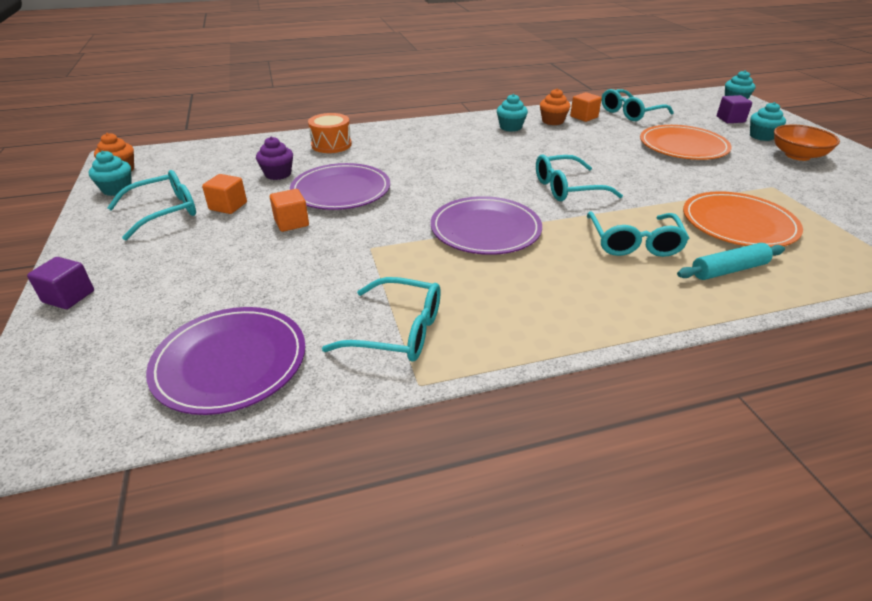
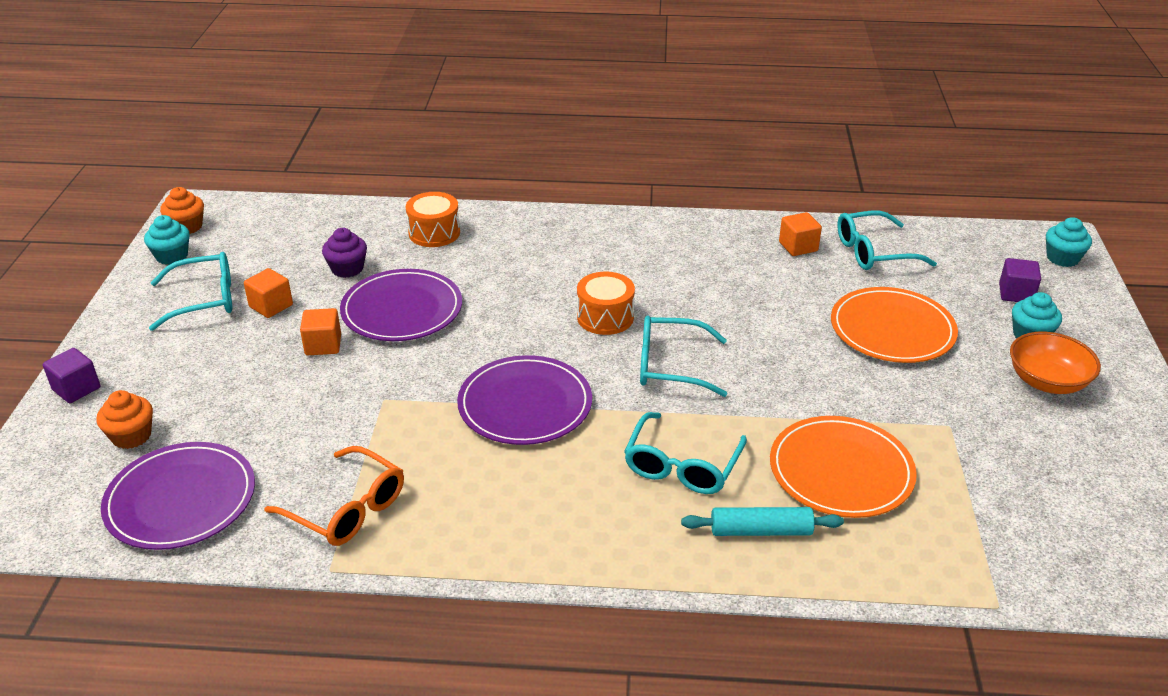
camera: 20 degrees right, 0 degrees up
turquoise glasses [322,277,441,362] -> orange glasses [264,446,404,546]
turquoise cupcake [497,94,528,132] -> none
orange cupcake [540,88,570,125] -> orange cupcake moved to [97,390,153,449]
none -> orange drum [577,272,635,335]

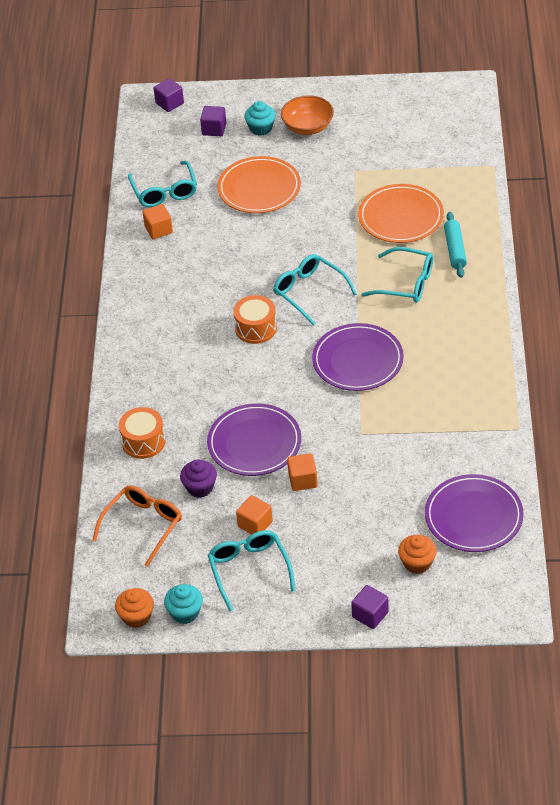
camera: 90 degrees left, 10 degrees up
orange glasses [264,446,404,546] -> orange glasses moved to [92,485,182,567]
turquoise glasses [640,316,727,397] -> turquoise glasses turned 135 degrees clockwise [273,254,357,326]
turquoise cupcake [1046,217,1092,267] -> purple cube [154,78,184,112]

